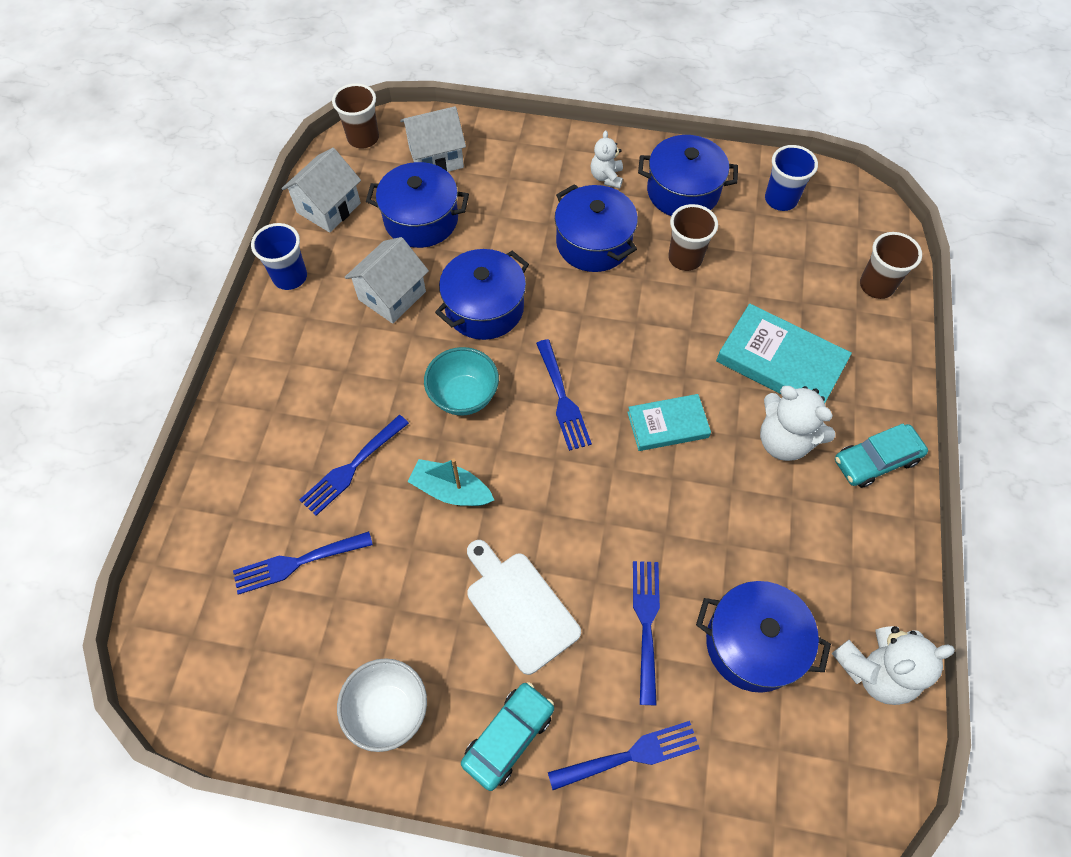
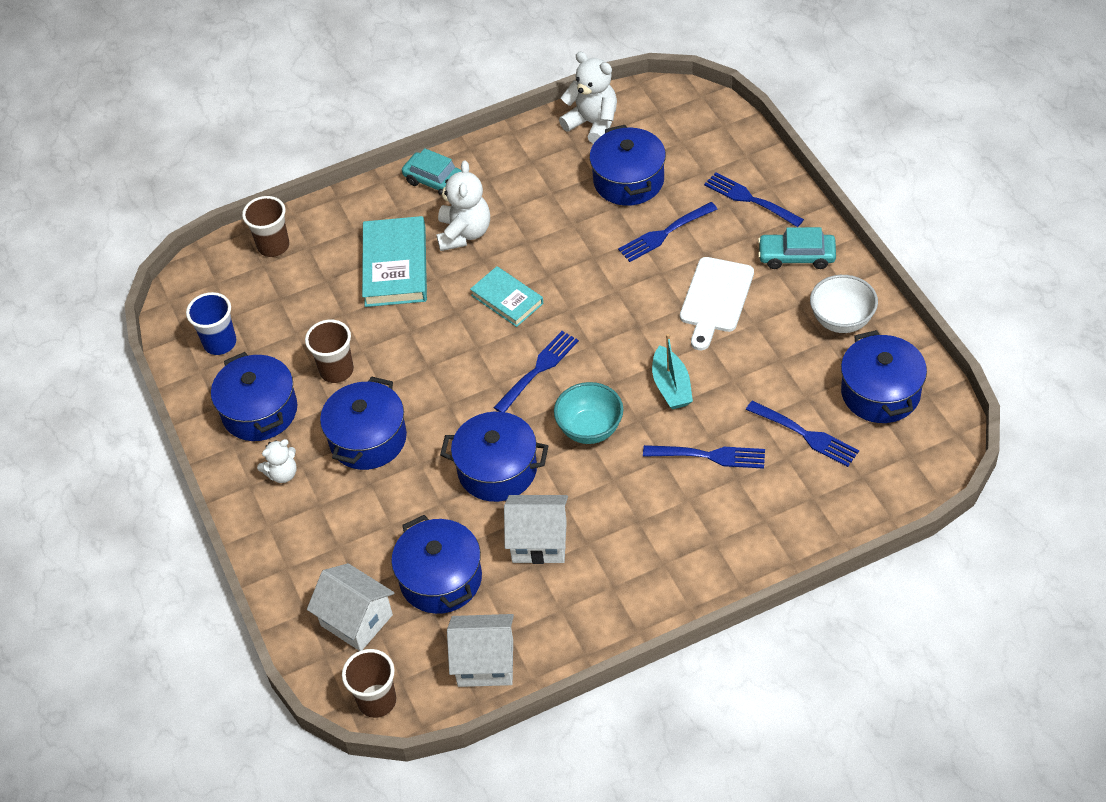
camera: 120 degrees left, 10 degrees down
blue cup [251,223,307,290] -> none
none -> blue pot [841,330,927,423]

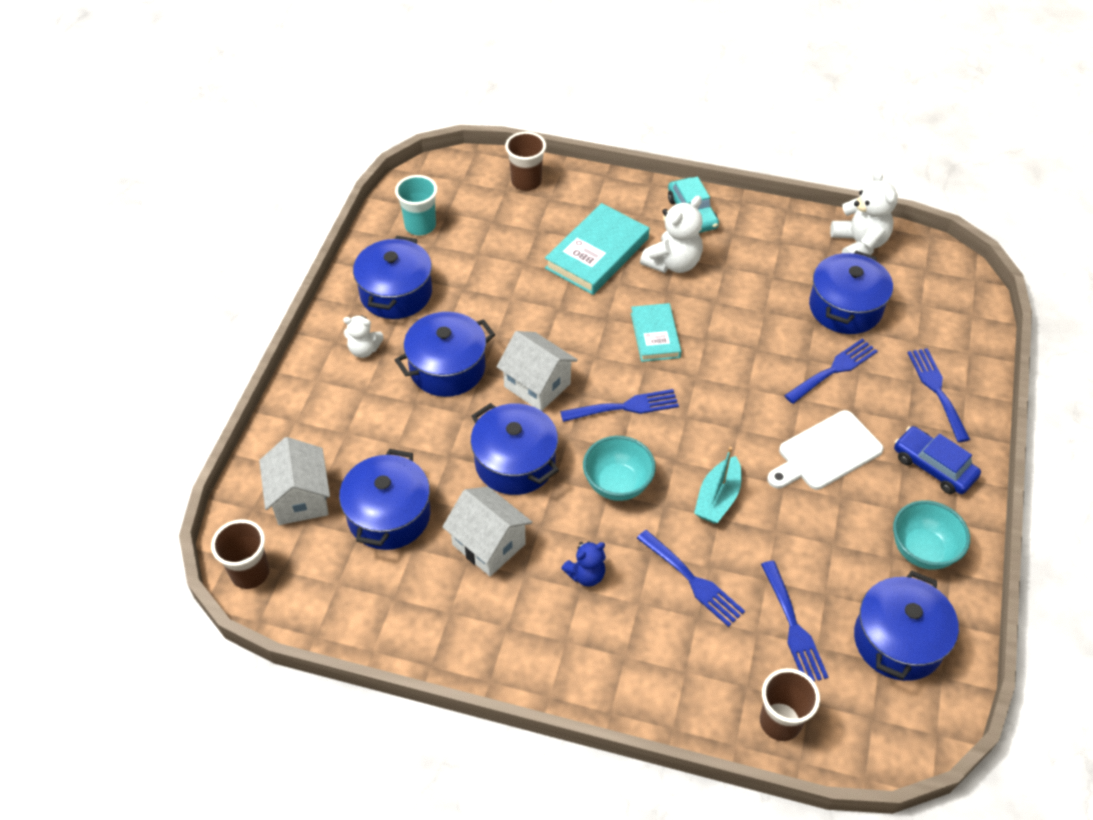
camera: 35 degrees right, 0 degrees up
blue cup [186,292,237,355] -> turquoise cup [395,175,438,235]
brown cup [305,320,354,383] -> brown cup moved to [760,668,820,741]
white house [447,614,514,687] -> white house moved to [497,331,578,411]
blue fork [618,202,717,262] -> blue fork turned 135 degrees clockwise [784,338,878,404]
turquoise car [758,227,836,269] -> blue car [894,426,981,494]
white bowl [810,275,878,333] -> turquoise bowl [893,500,970,570]
none -> blue teddy bear [561,541,606,586]

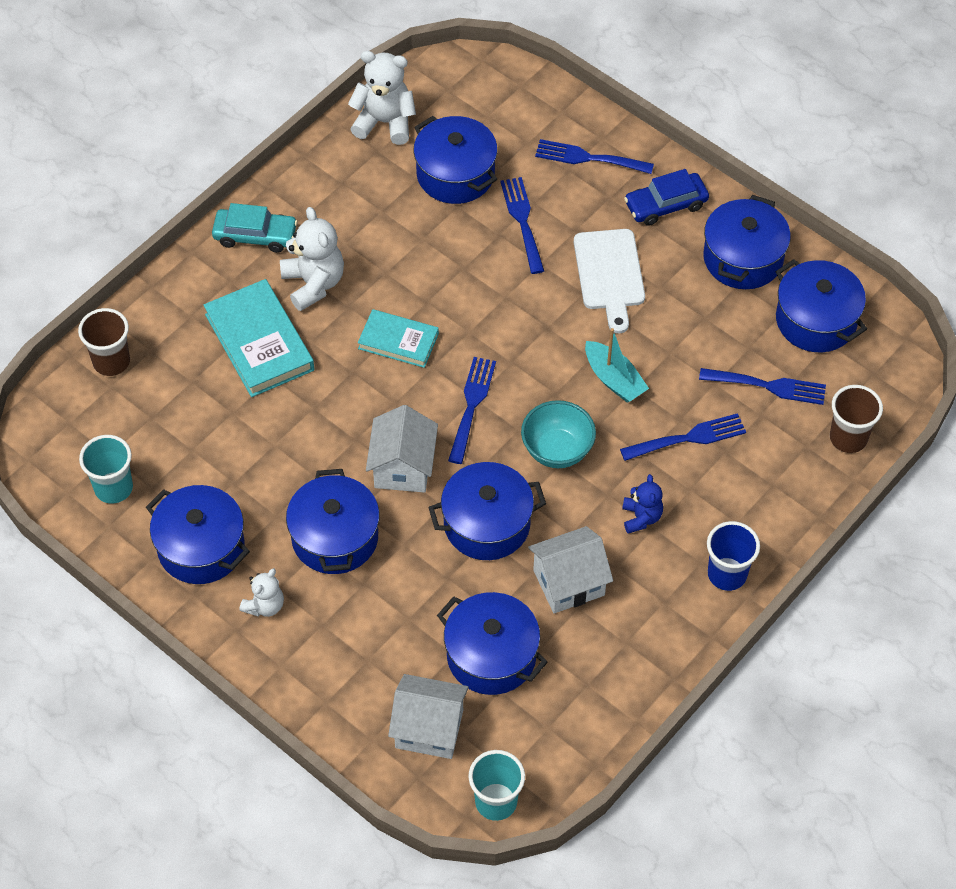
camera: 65 degrees left, 5 degrees up
brown cup [211,519,270,589] -> turquoise cup [468,750,525,821]
white house [497,331,578,411] -> white house turned 60 degrees counterclockwise [366,405,438,493]
turquoise bowl [893,500,970,570] -> blue pot [703,195,791,289]
none -> blue cup [707,521,760,591]

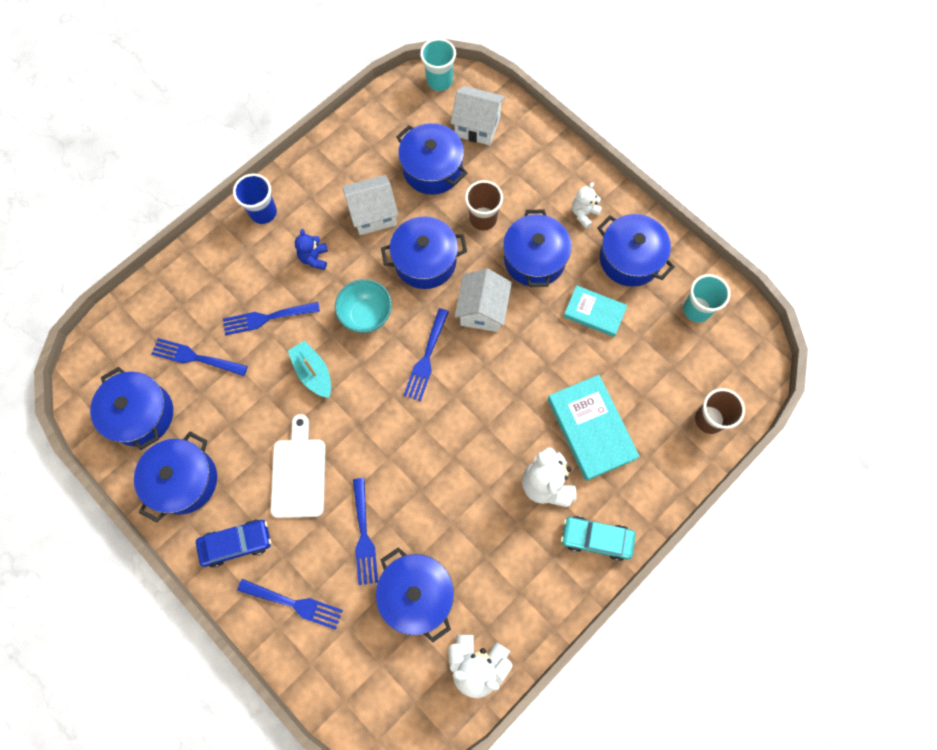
camera: 175 degrees left, 15 degrees up
turquoise book [358,309,439,368] -> turquoise book moved to [563,285,627,337]
brown cup [830,385,883,453] -> brown cup moved to [465,180,503,231]

